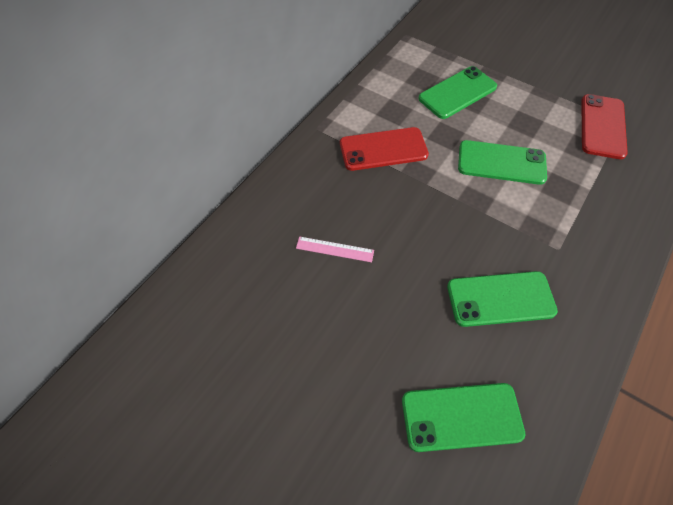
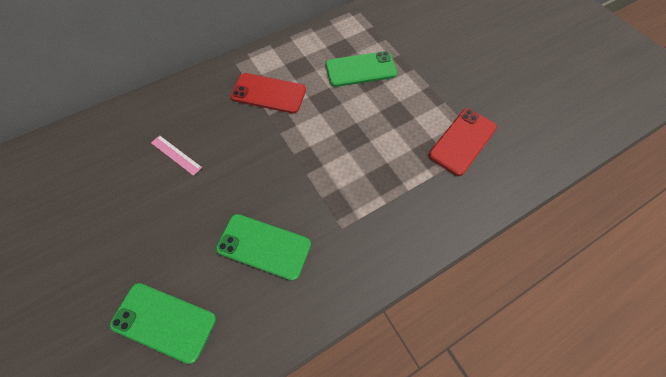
camera: 25 degrees right, 5 degrees up
green phone [458,140,547,185] -> none

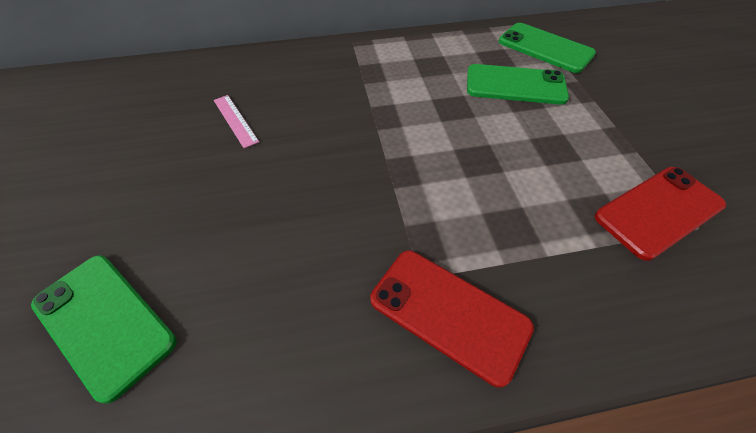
camera: 20 degrees right, 10 degrees down
green phone [216,214,311,281] -> green phone moved to [499,23,596,73]
red phone [230,73,306,114] -> red phone moved to [370,251,534,388]

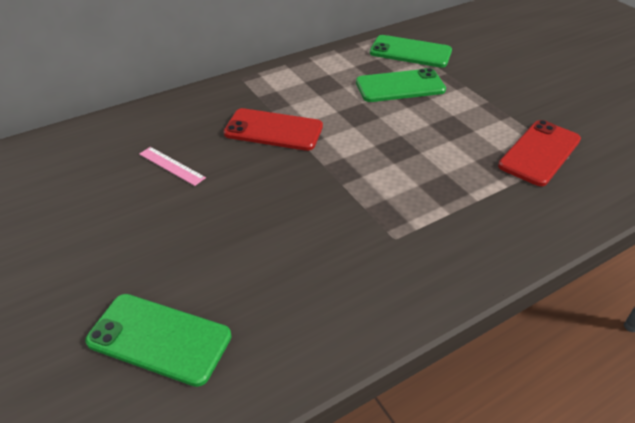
camera: 20 degrees left, 10 degrees down
red phone [370,251,534,388] -> red phone moved to [224,108,323,151]

